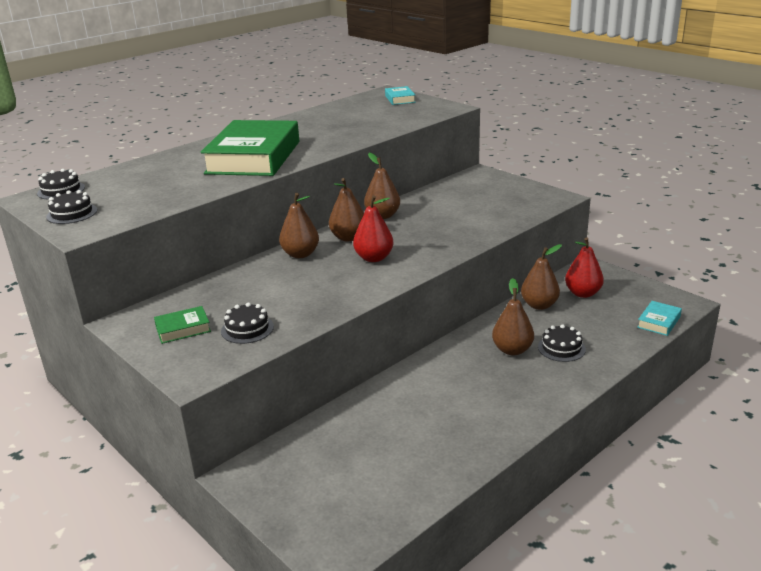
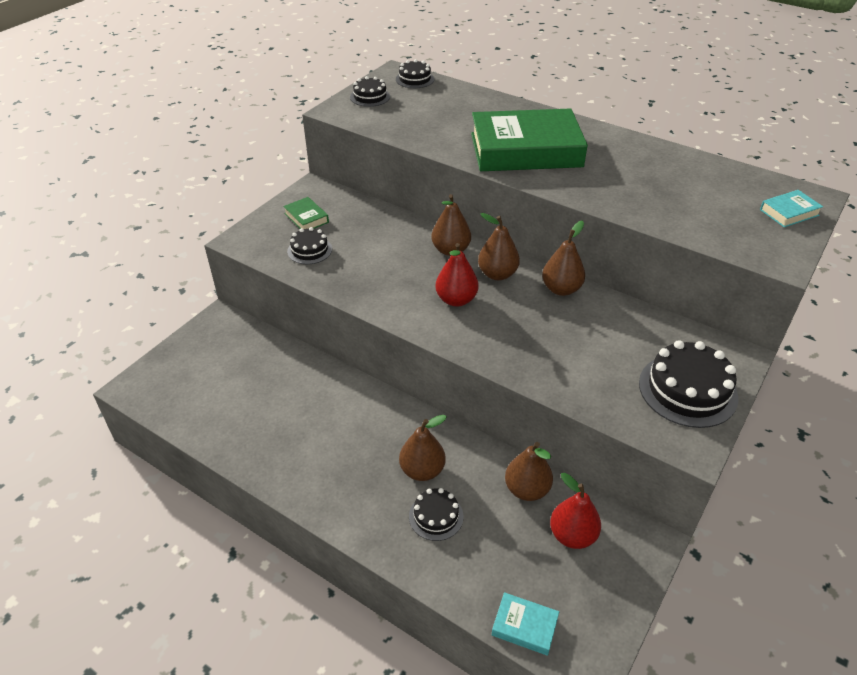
camera: 75 degrees right, 15 degrees up
none -> black cake [639,340,738,428]

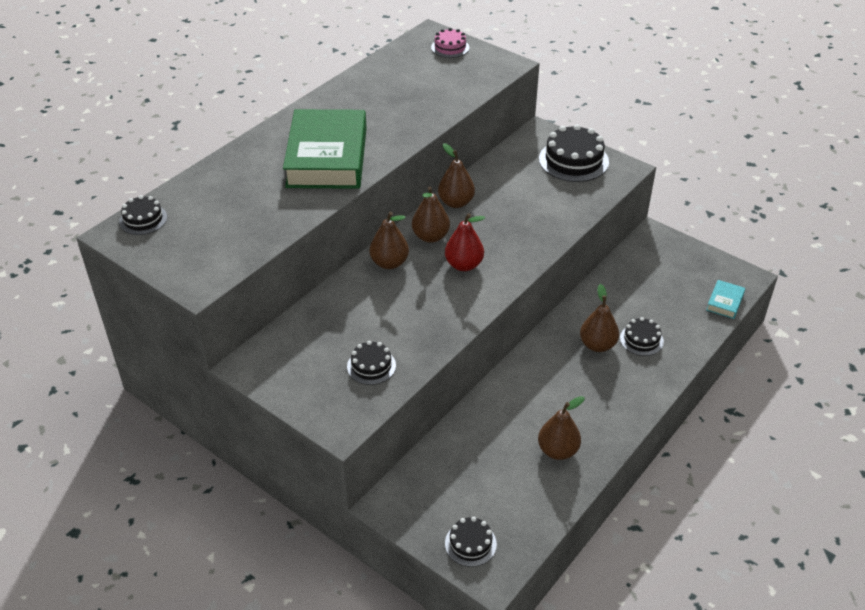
camera: 85 degrees left, 0 degrees up
green book [283,197,329,229] -> none
black cake [350,76,390,107] -> black cake moved to [445,517,497,567]
brown pear [505,442,553,501] -> brown pear moved to [538,396,585,460]
red pear [550,473,601,549] -> none
turquoise book [760,190,823,227] -> pink cake [431,28,469,58]

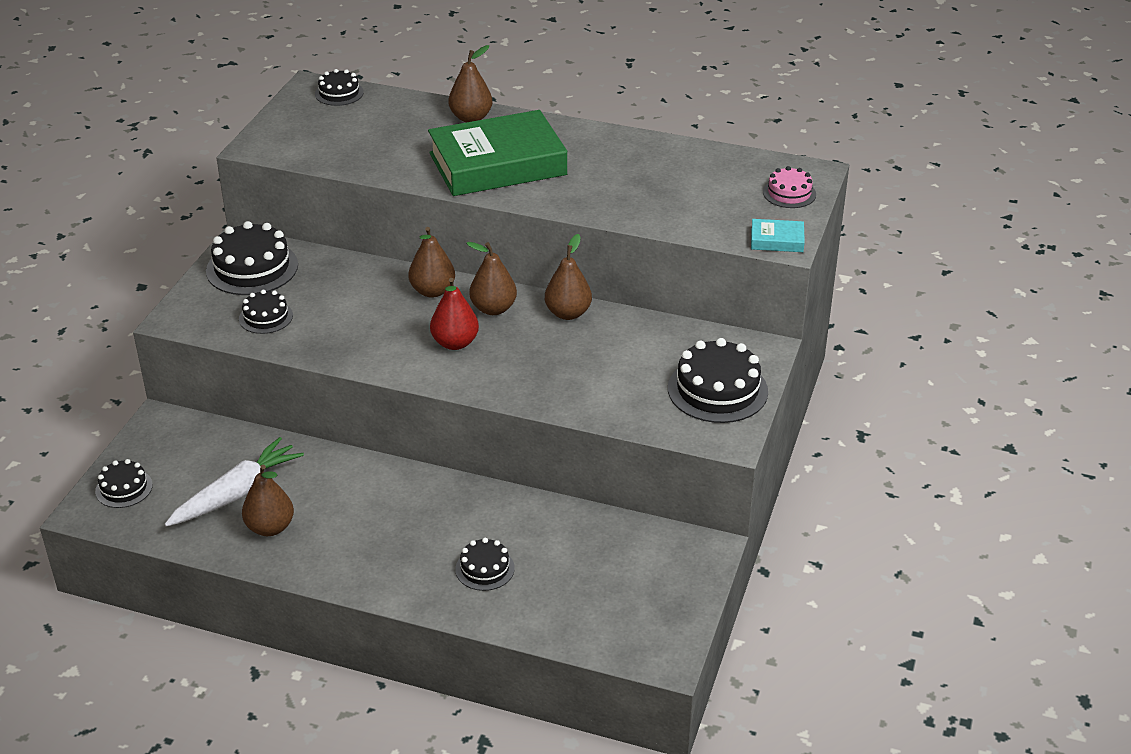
camera: 70 degrees right, 5 degrees down
brown pear [580,284,619,352] -> brown pear moved to [448,45,492,122]
turquoise book [706,280,745,319] -> turquoise book moved to [751,219,805,252]
none -> white carrot [165,437,304,527]
none -> black cake [206,221,298,295]

